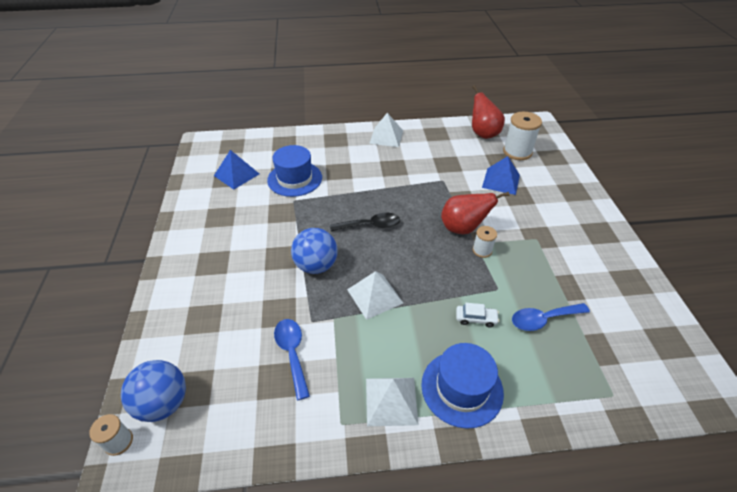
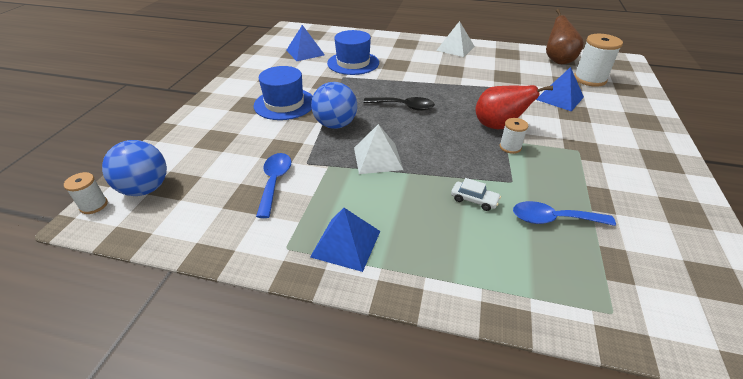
camera: 20 degrees right, 5 degrees down
white pyramid [366,378,419,426] -> blue pyramid [310,208,380,272]
blue hat [421,343,504,429] -> blue hat moved to [254,66,313,120]
red pear [472,85,505,139] -> brown pear [546,9,584,64]

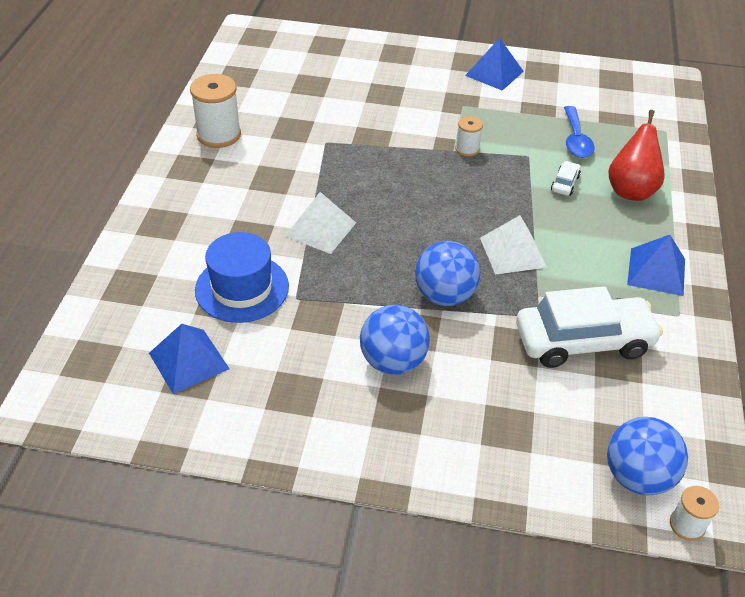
camera: 95 degrees left, 5 degrees up
blue hat [254,66,313,120] -> blue ball [360,305,430,375]
blue spoon [256,153,291,218] -> white car [516,286,663,368]
black spoon [363,97,435,111] -> none
white pyramid [436,21,475,57] -> white pyramid moved to [285,192,356,254]
red pear [475,85,553,129] -> red pear moved to [608,110,665,201]
blue pyramid [536,67,584,111] -> blue pyramid moved to [465,38,524,91]
brown pear [546,9,584,64] -> none
white spool [574,34,623,87] -> white spool moved to [190,74,241,148]

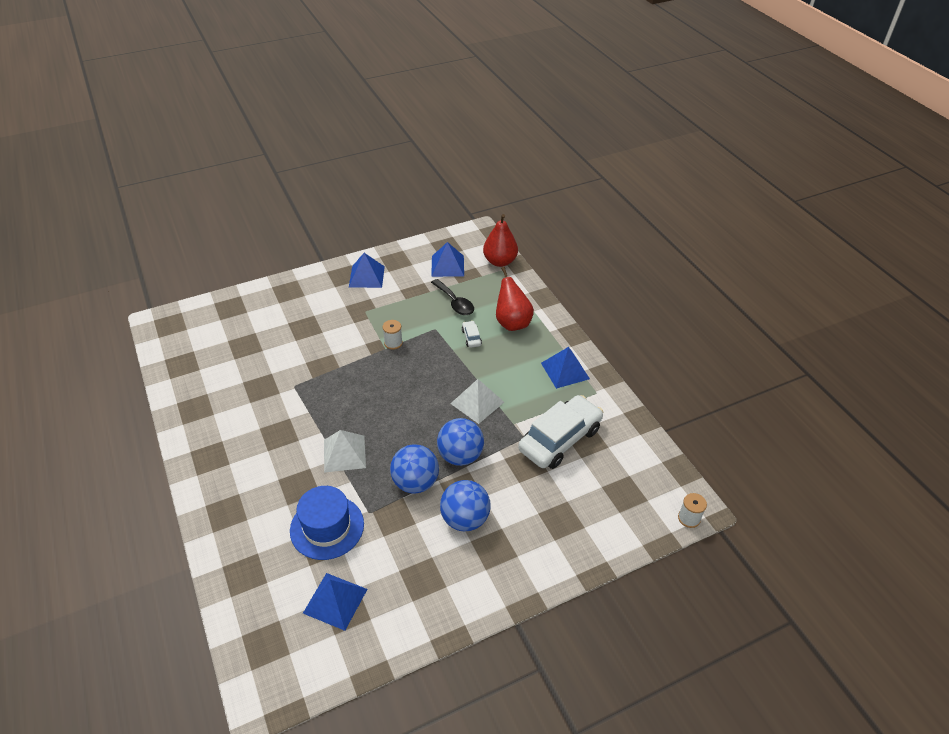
camera: 35 degrees left, 0 degrees up
white spool [190,74,241,148] -> none
blue spoon [564,106,595,158] -> black spoon [431,279,474,315]
blue ball [607,417,688,496] -> blue ball moved to [390,445,439,494]
none -> blue pyramid [431,242,464,277]
none -> red pear [483,214,518,267]

